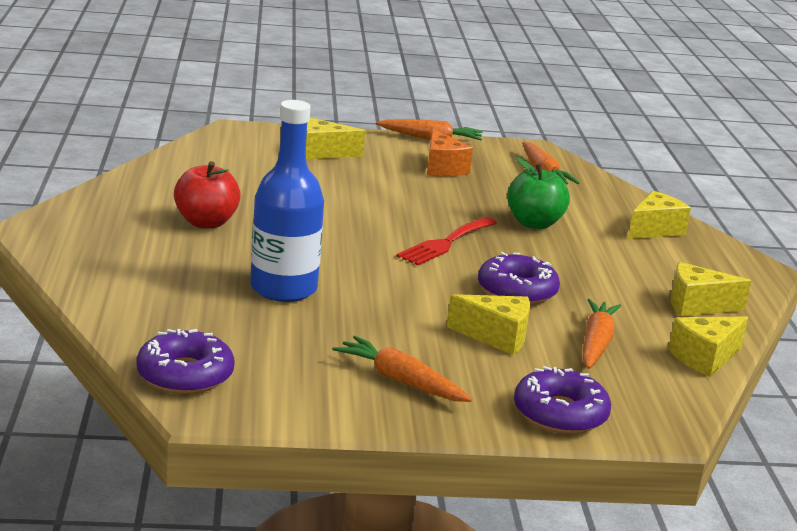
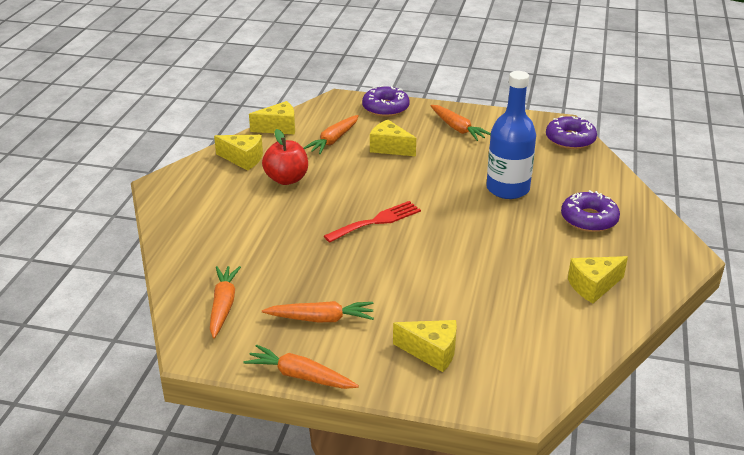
camera: 160 degrees left, 10 degrees up
red apple [174,161,241,229] -> red apple moved to [262,129,308,185]
orange cheese [427,128,473,176] -> orange carrot [262,301,374,322]
purple donut [478,252,560,305] -> purple donut moved to [561,190,620,232]
green apple [507,157,570,229] -> none
yellow cheese [628,191,691,239] -> yellow cheese moved to [568,256,628,303]

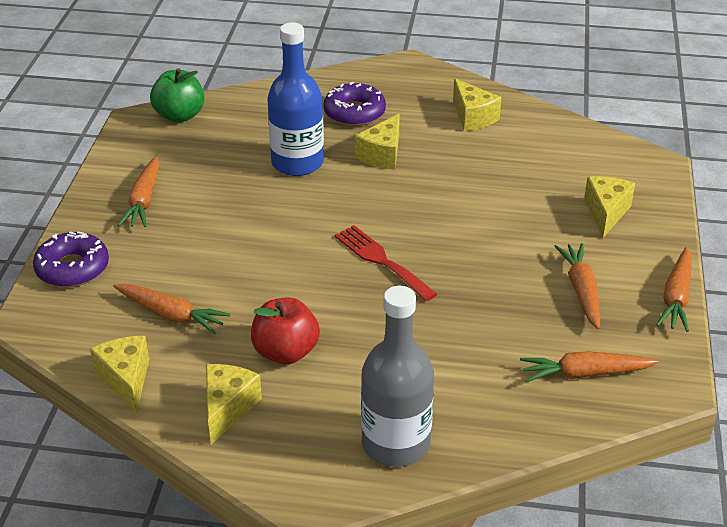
camera: 95 degrees left, 5 degrees up
yellow cheese [370,120,416,156] -> yellow cheese moved to [355,114,400,170]
orange carrot [430,105,491,141] -> orange carrot turned 135 degrees clockwise [118,156,159,227]
purple donut [546,116,597,149] -> green apple [150,68,205,123]
none -> grey bottle [361,286,434,467]

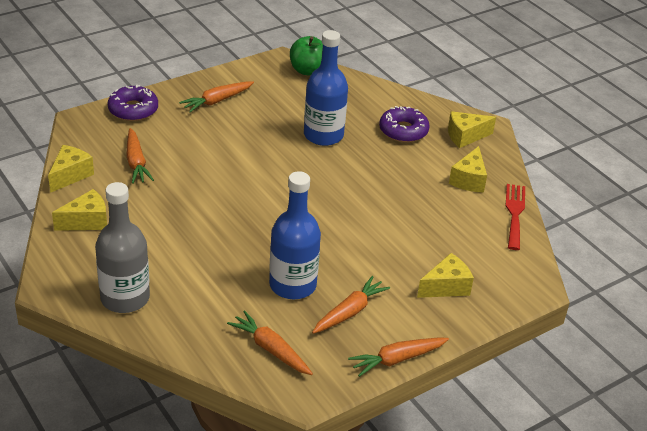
camera: 45 degrees right, 0 degrees up
red apple [251,297,320,364] -> none
red fork [335,225,437,301] -> red fork moved to [506,184,525,250]
yellow cheese [355,114,400,170] -> yellow cheese moved to [448,111,496,148]
none -> blue bottle [269,171,321,299]

